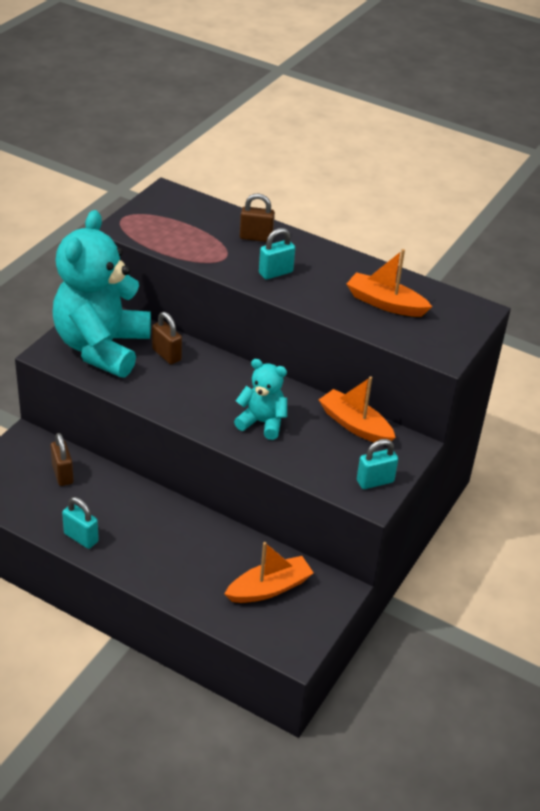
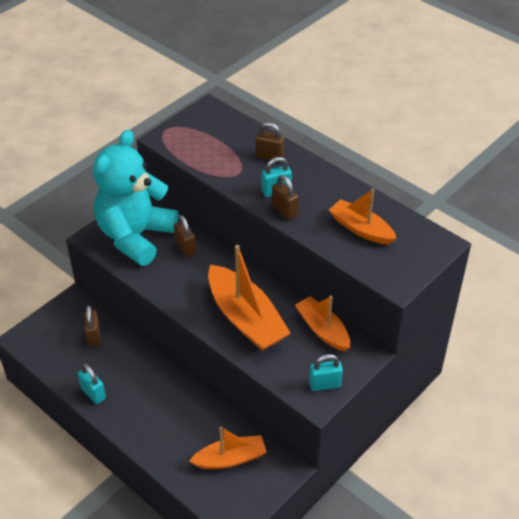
camera: 15 degrees right, 5 degrees up
turquoise teddy bear [234,359,287,440] -> orange boat [208,245,291,351]
none -> brown padlock [272,175,299,220]

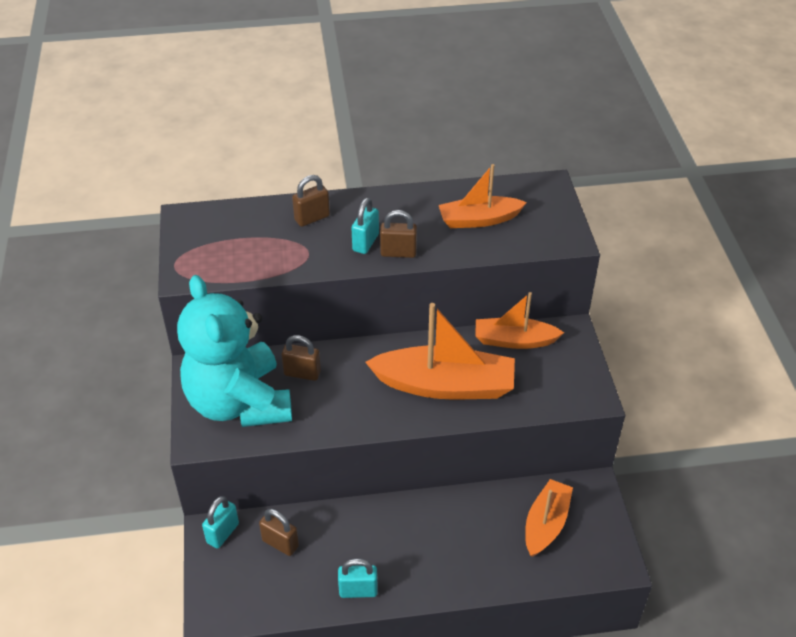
camera: 50 degrees left, 0 degrees up
turquoise padlock [309,354,343,391] -> turquoise padlock moved to [202,496,239,549]

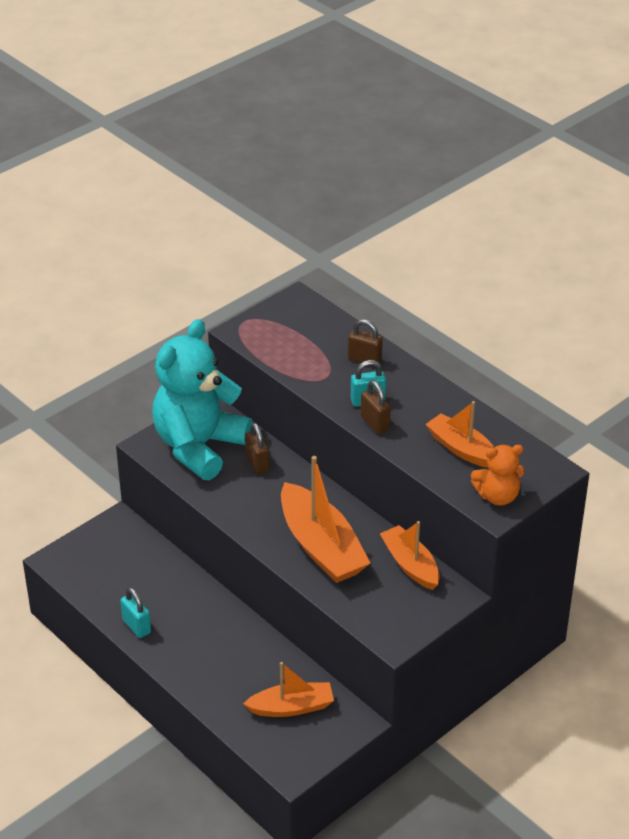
camera: 55 degrees right, 5 degrees down
turquoise padlock [202,496,239,549] -> none
brown padlock [259,509,299,556] -> none
none -> orange teddy bear [471,445,525,506]

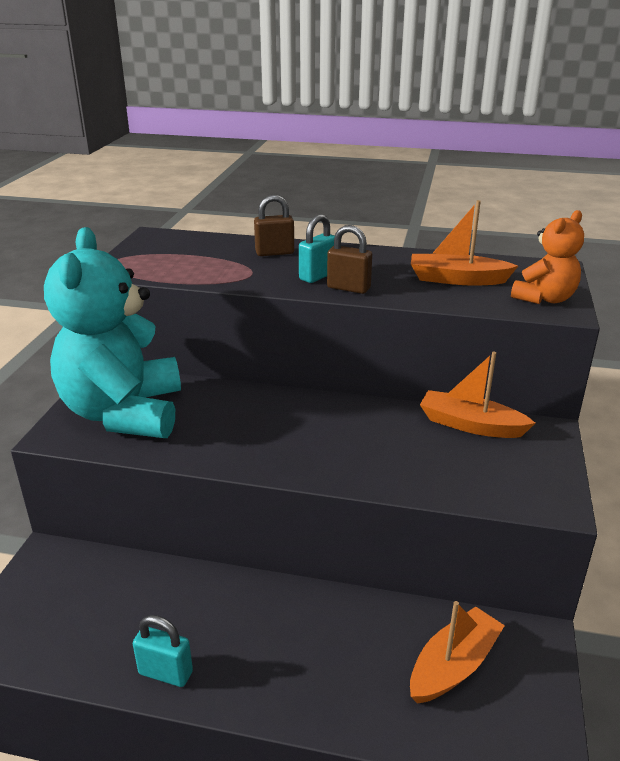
camera: 35 degrees left, 10 degrees down
brown padlock [245,423,270,474] -> none
orange boat [281,456,370,583] -> none

